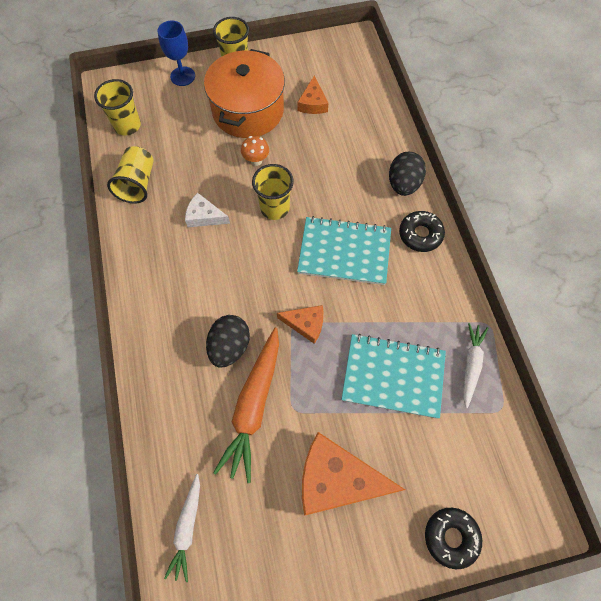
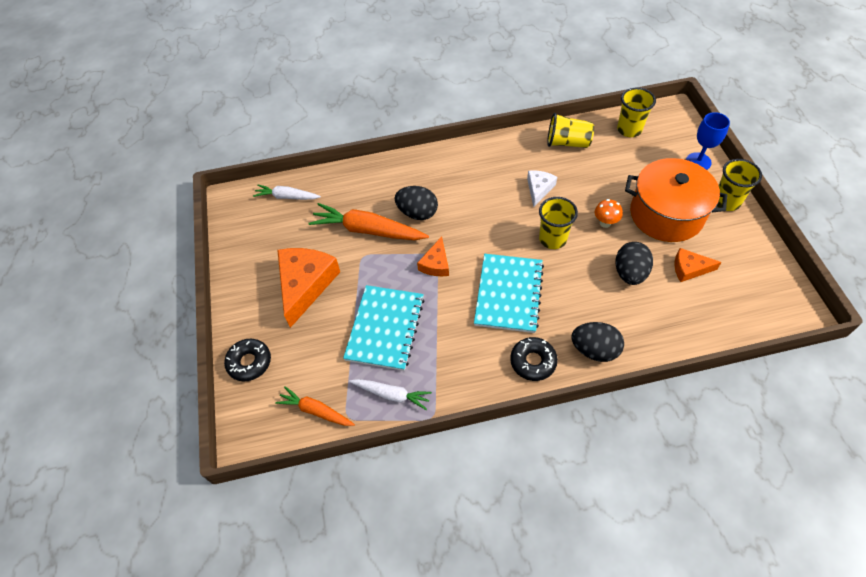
camera: 95 degrees right, 10 degrees down
none -> orange carrot [275,386,355,426]
none -> black egg [615,242,653,285]

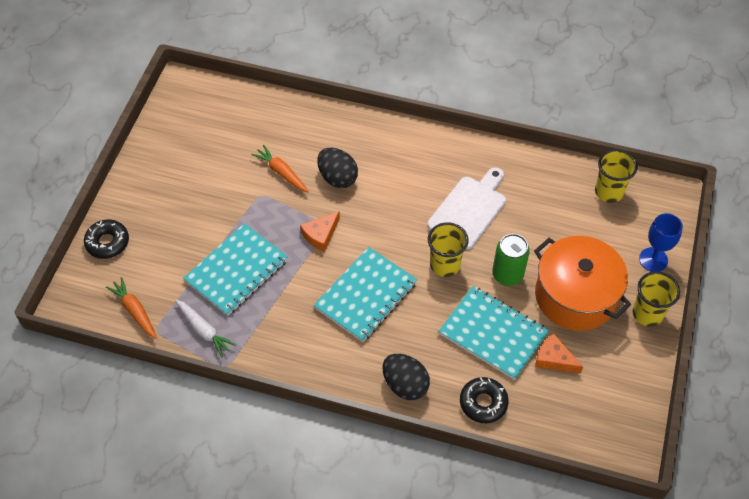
camera: 25 degrees right, 0 degrees up
white carrot [253,184,321,200] -> none
orange cheese [277,248,340,328] -> none
orange carrot [308,203,429,240] -> orange carrot [251,145,309,192], size x0.59
black donut [510,337,558,381] -> black donut moved to [460,377,509,423]
white cheese [527,170,557,207] -> white cutting board [427,167,506,250]
yellow cup [547,113,594,148] -> none
orange mushroom [595,199,623,228] -> green can [492,234,530,286]
black egg [615,242,653,285] -> turquoise notebook [439,286,549,380]

